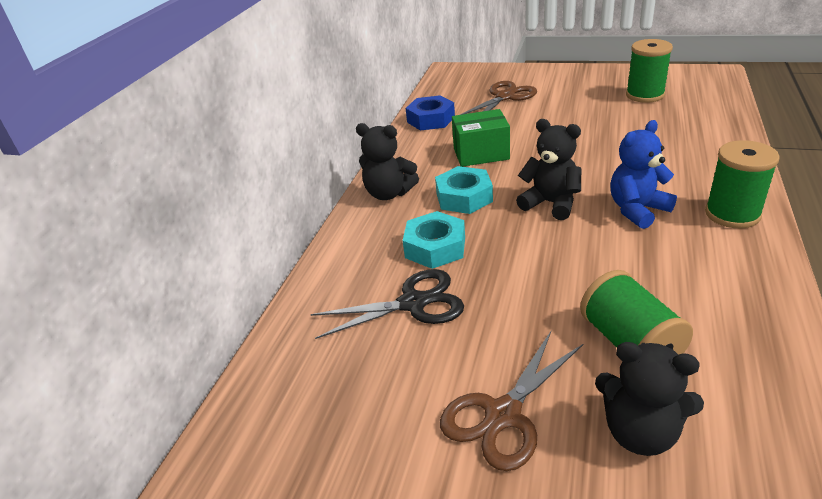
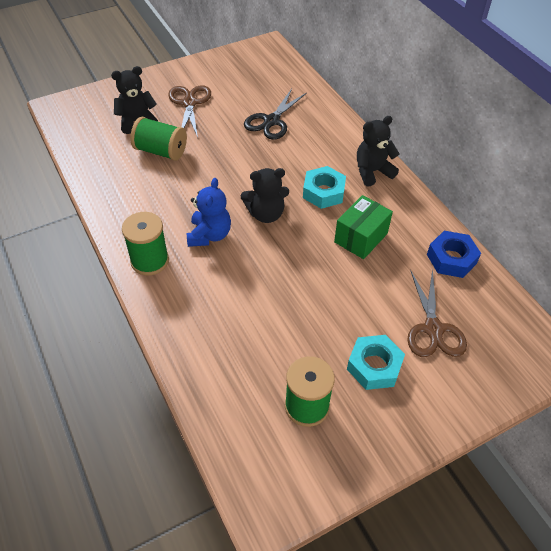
camera: 130 degrees right, 15 degrees up
turquoise nut [403,211,465,269] -> turquoise nut moved to [347,335,405,390]

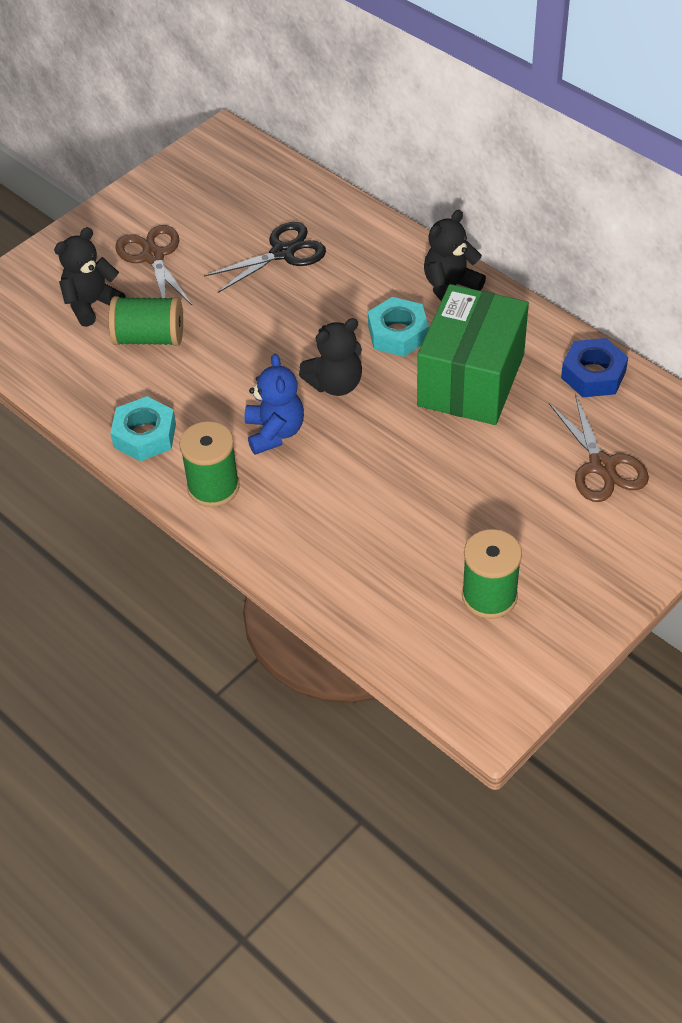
camera: 15 degrees left, 0 degrees up
black scissors [244,89,307,140] -> black scissors turned 135 degrees counterclockwise [204,222,326,293]
green box [334,195,393,259] -> green box [417,284,529,425], size x1.70
turquoise nut [347,335,405,390] -> turquoise nut moved to [110,396,176,461]

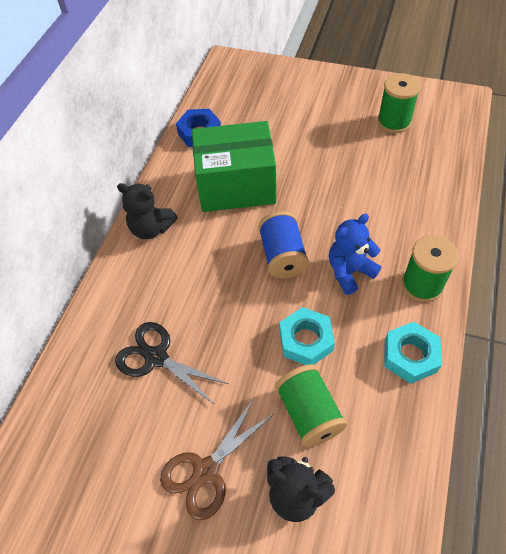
camera: 115 degrees left, 5 degrees up
black teddy bear [299,318,362,396] -> blue spool [258,211,309,278]
turquoise nut [368,297,429,357] -> turquoise nut moved to [280,307,335,365]
brown scissors [549,394,649,502] -> none

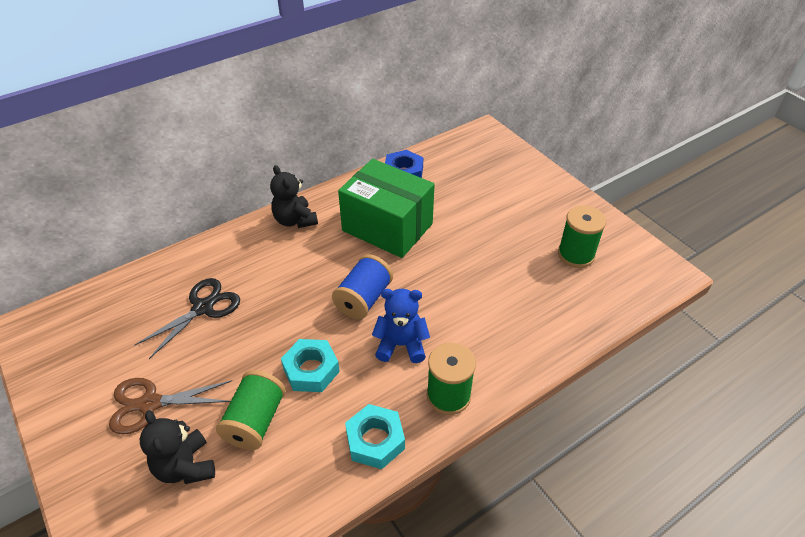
camera: 35 degrees right, 10 degrees down
black scissors [115,322,229,405] -> black scissors turned 60 degrees clockwise [135,278,240,359]

